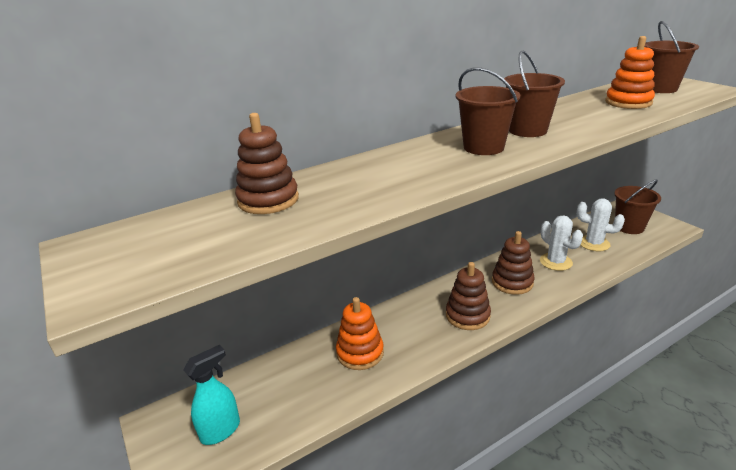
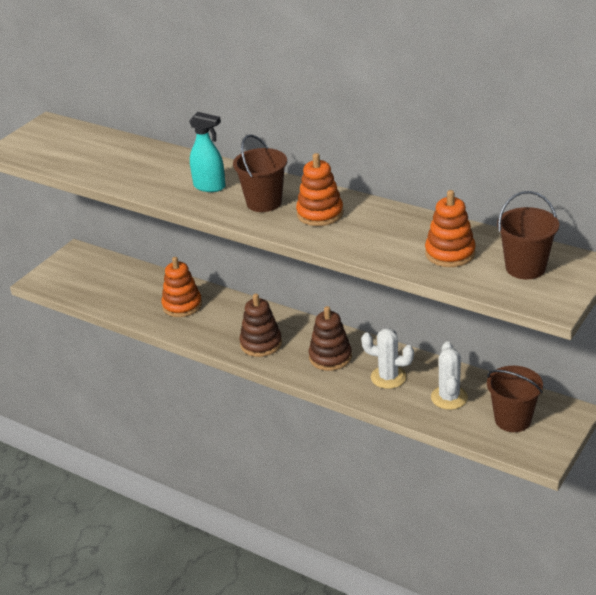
camera: 65 degrees right, 5 degrees up
turquoise spray bottle [183,345,240,445] -> turquoise spray bottle moved to [189,112,226,192]
brown stacking toy [235,113,299,214] -> none
brown bucket [504,50,565,137] -> orange stacking toy [296,153,343,226]
white cactus [540,215,583,271] -> white cactus turned 75 degrees clockwise [361,328,414,389]

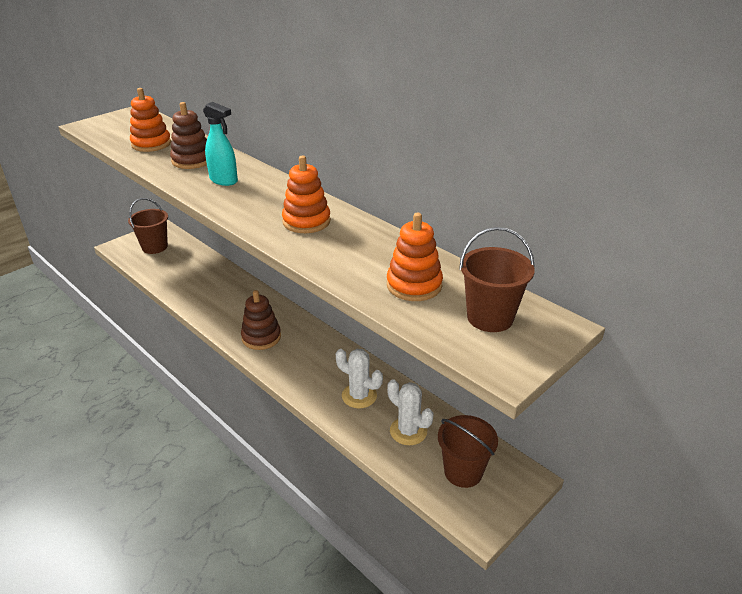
camera: 10 degrees right, 0 degrees up
orange stacking toy [161,257,202,317] -> orange stacking toy moved to [130,88,171,152]
brown bucket [233,134,287,212] -> brown bucket moved to [128,198,168,254]
brown stacking toy [309,306,352,371] -> brown stacking toy moved to [170,102,207,169]
white cactus [431,341,468,410] -> white cactus turned 60 degrees counterclockwise [387,379,433,445]

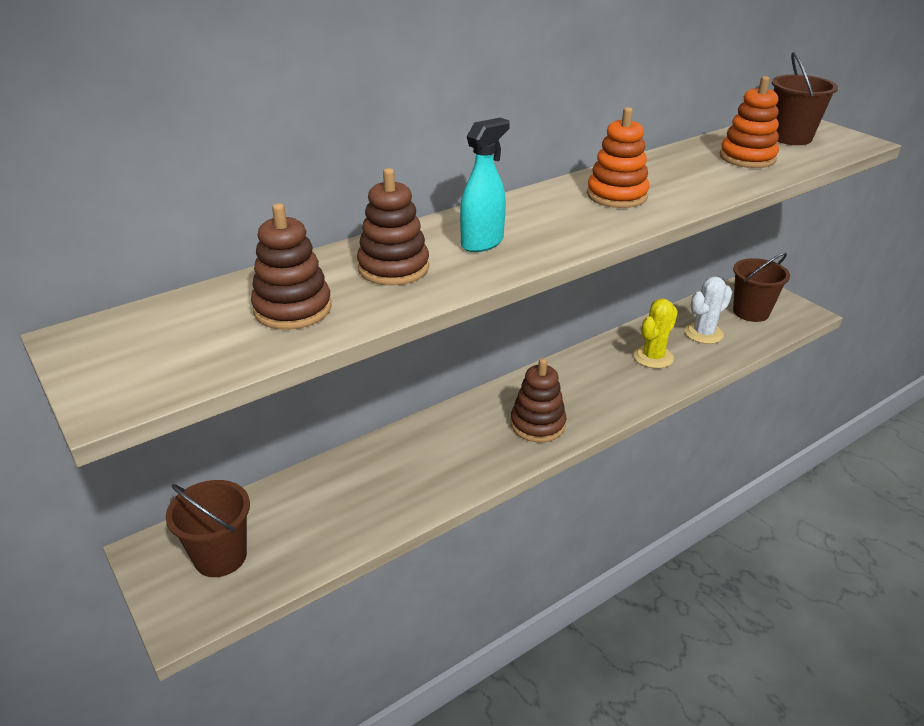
camera: 80 degrees left, 0 degrees up
orange stacking toy [130,88,171,152] -> brown stacking toy [251,203,332,330]
white cactus [336,349,383,408] -> yellow cactus [633,298,678,369]

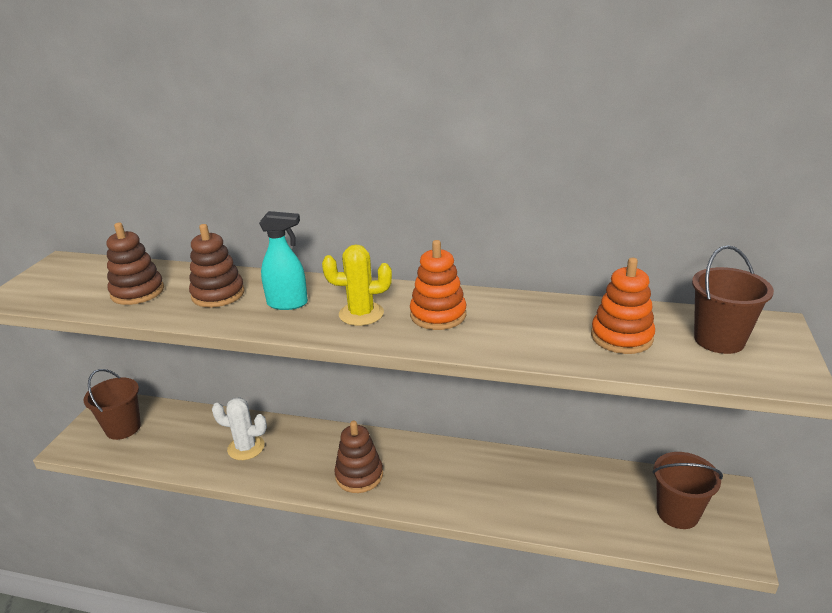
camera: 50 degrees right, 5 degrees down
yellow cactus [633,298,678,369] -> yellow cactus moved to [322,244,392,326]
white cactus [685,276,732,344] -> white cactus moved to [212,397,267,460]

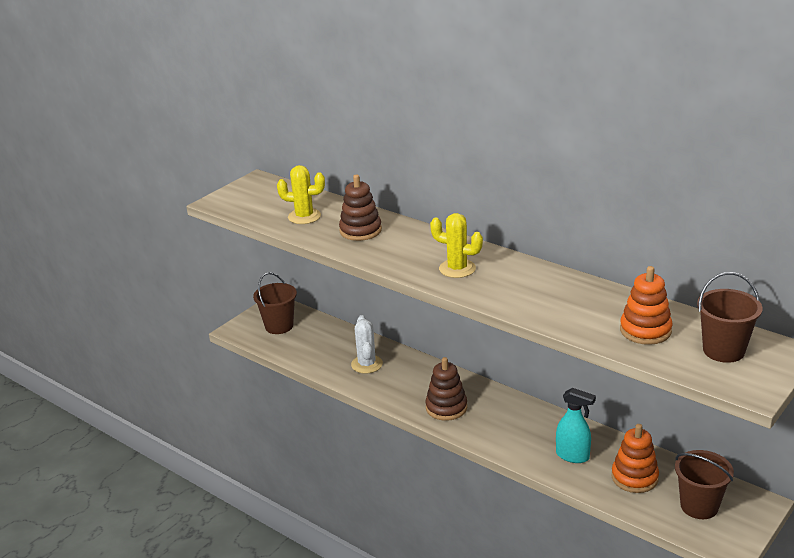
camera: 25 degrees right, 0 degrees up
brown stacking toy [107,223,164,305] -> yellow cactus [277,165,325,224]
white cactus [212,397,267,460] -> white cactus turned 45 degrees clockwise [351,315,383,374]
turquoise spray bottle [259,211,308,310] -> turquoise spray bottle moved to [556,388,596,463]
orange stacking toy [410,240,466,330] -> orange stacking toy moved to [612,424,659,493]

